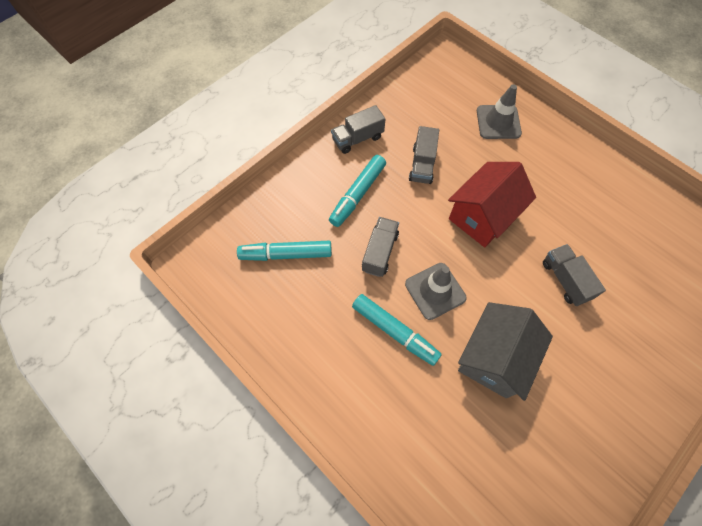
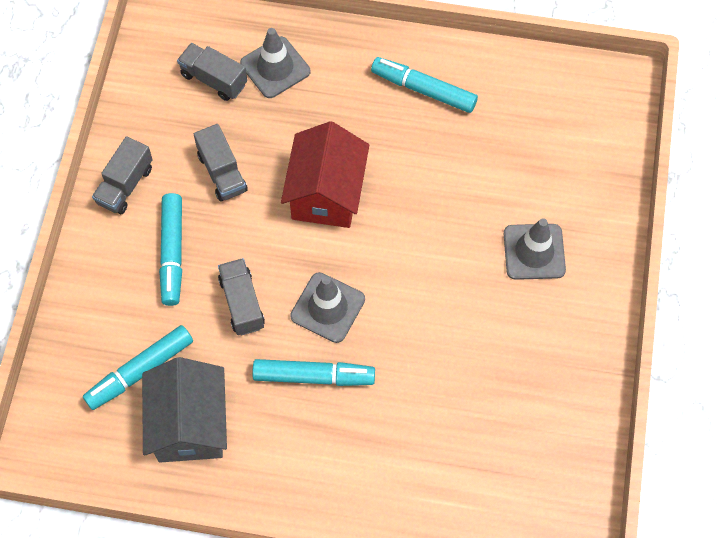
camera: 35 degrees left, 0 degrees up
grey house [458,302,553,401] -> grey house moved to [142,357,227,462]
grey truck [543,244,606,306] -> grey truck moved to [177,43,247,101]
none -> turquoise marker [371,57,478,113]
none -> grey traffic cone [504,218,566,280]

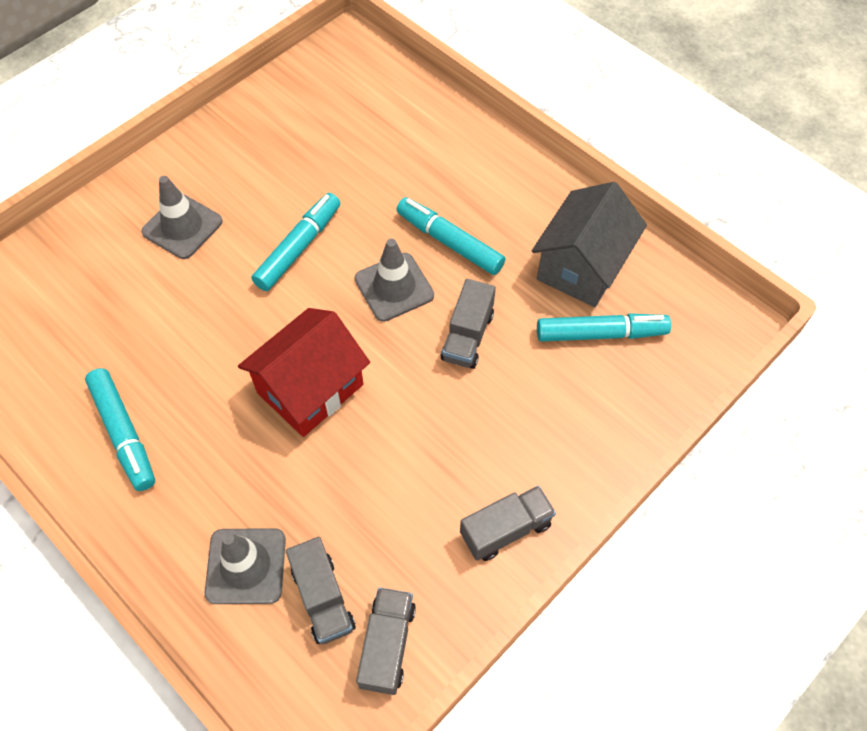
camera: 145 degrees left, 5 degrees down
turquoise marker [159,193,182,306] -> turquoise marker moved to [251,193,340,291]
grey truck [194,124,248,202] -> grey truck moved to [356,587,416,695]

